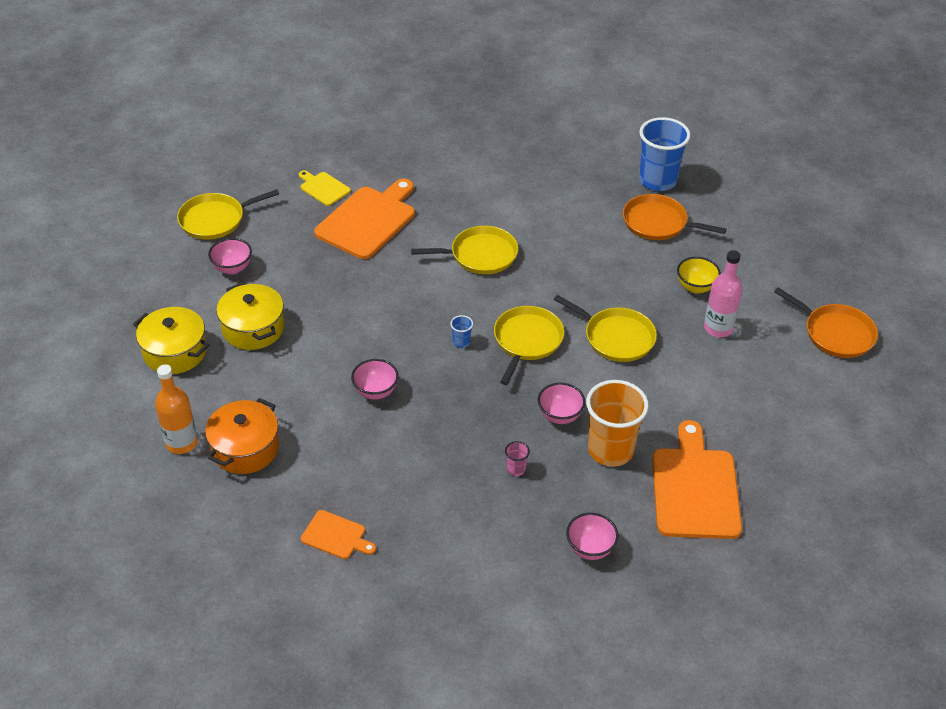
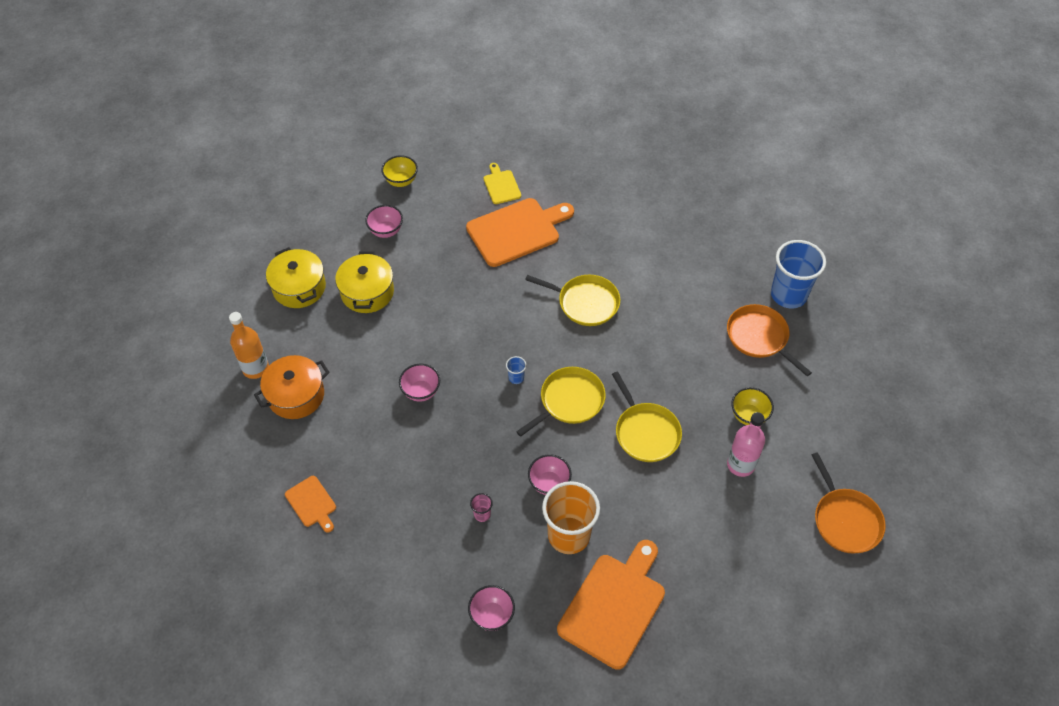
camera: 30 degrees right, 10 degrees up
yellow pan [177,189,279,240] -> yellow bowl [381,155,418,187]

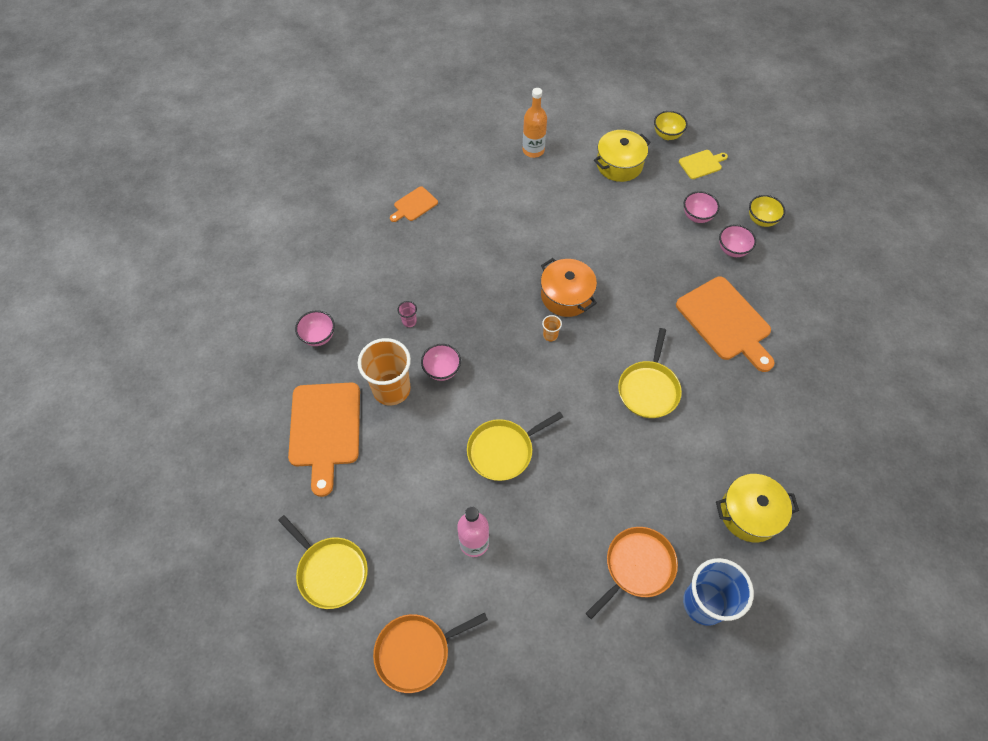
camera: 85 degrees right, 5 degrees up
orange pot [254,355,330,419] -> orange pot moved to [541,258,597,317]
yellow pot [335,251,394,313] -> yellow pot moved to [716,474,799,542]
pink bowl [399,364,440,402] -> pink bowl moved to [719,224,756,257]
yellow cutting board [484,163,521,204] -> yellow cutting board moved to [679,150,728,179]
blue cup [506,356,526,384] -> orange cup [542,315,562,341]
yellow pan [516,367,606,437] -> yellow pan moved to [278,515,368,609]
orange cutting board [557,540,665,670] -> orange cutting board turned 60 degrees clockwise [288,383,360,497]
yellow bowl [731,387,774,425] -> yellow bowl moved to [654,111,688,140]

